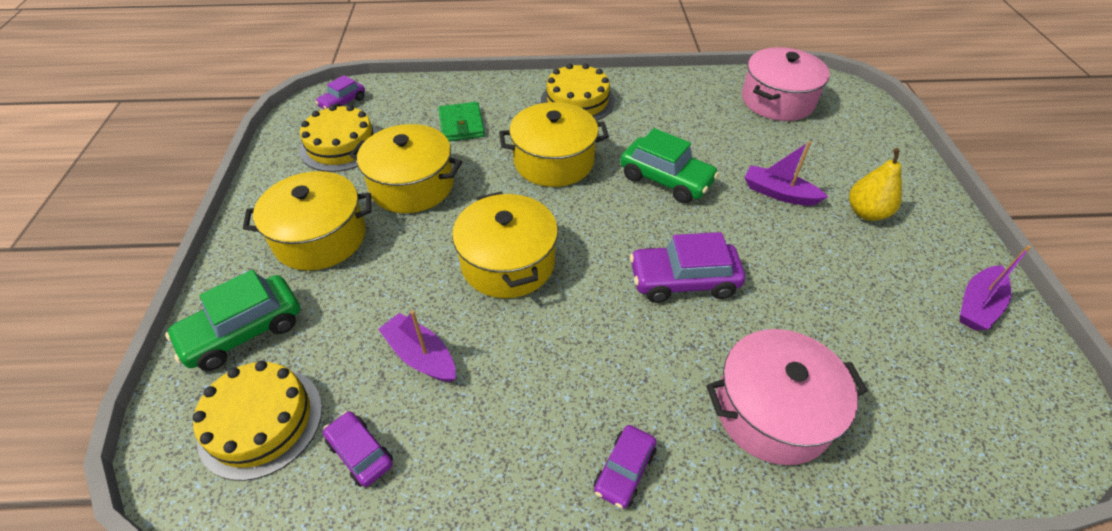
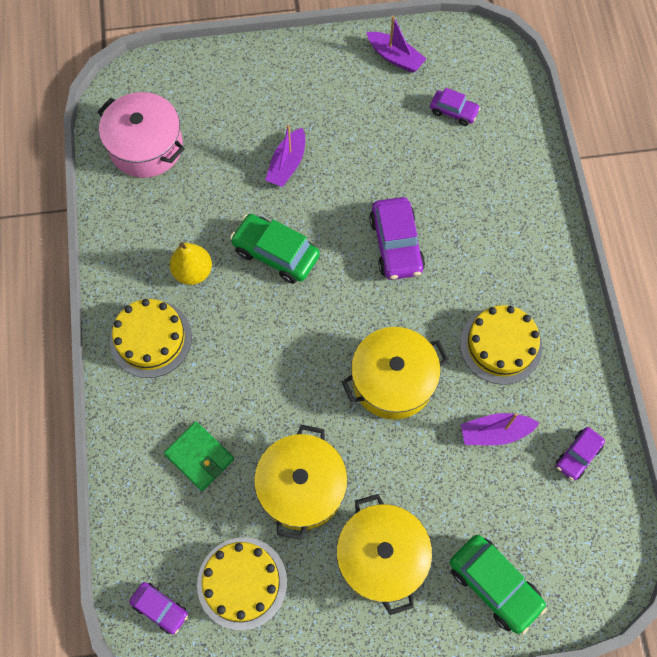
camera: 95 degrees left, 20 degrees up
yellow cake [193,361,322,481] -> yellow cake moved to [460,305,542,385]
purple boat [378,310,456,382] -> purple boat turned 45 degrees clockwise [461,413,539,445]
green wallet [438,102,485,141] -> green wallet turned 60 degrees clockwise [164,422,234,491]
yellow pot [499,102,609,187] -> none
purple car [594,425,657,509] -> purple car moved to [430,88,481,126]
green car [620,128,719,204] -> green car turned 90 degrees counterclockwise [230,214,320,284]
pink pot [706,329,868,465] -> none
yellow pear [849,148,902,221] -> yellow pear moved to [170,243,212,285]

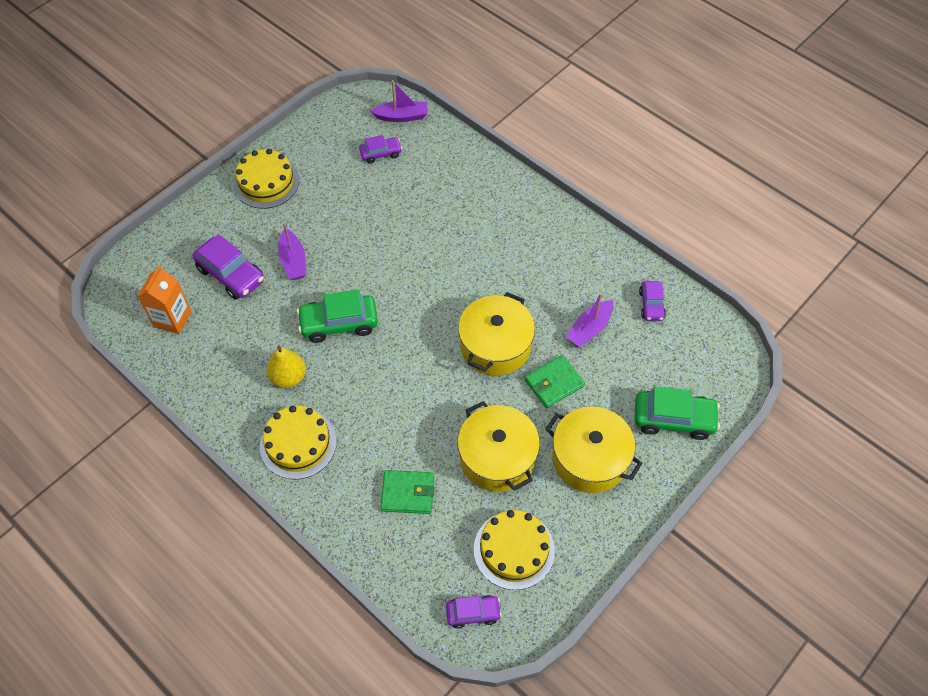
camera: 40 degrees left, 10 degrees down
pink pot [97,92,185,178] -> orange carton [137,266,192,334]
purple boat [366,15,427,73] -> purple boat moved to [371,80,428,122]
purple car [369,197,425,280] -> purple car moved to [193,234,264,300]
yellow cake [460,305,542,385] -> yellow cake moved to [234,149,299,209]
none -> green wallet [524,355,585,408]

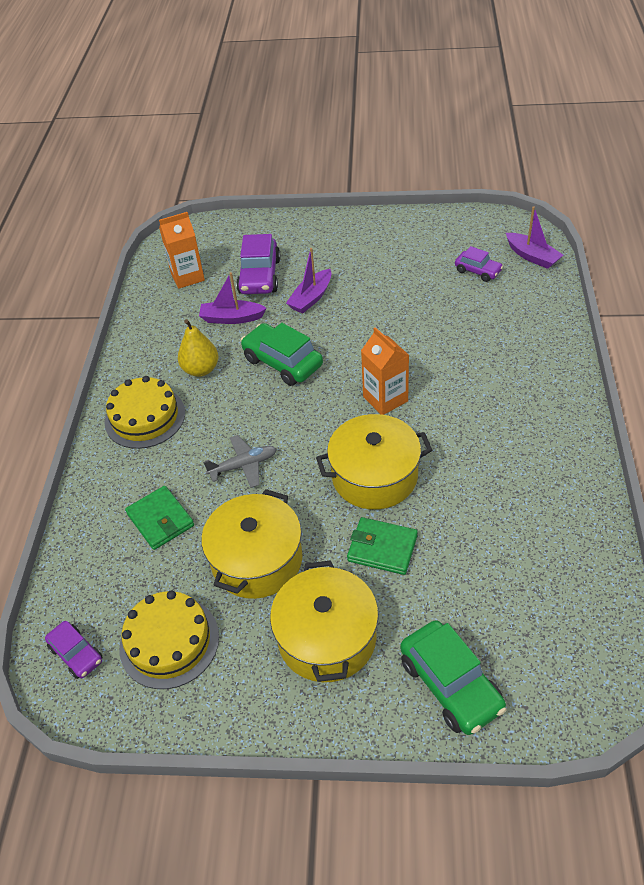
camera: 55 degrees right, 10 degrees down
yellow cake [234,149,299,209] -> none
purple boat [566,293,613,347] -> purple boat moved to [199,272,267,324]
purple car [639,281,666,321] -> none
none -> grey plane [203,435,277,488]
none -> orange carton [361,327,409,415]

